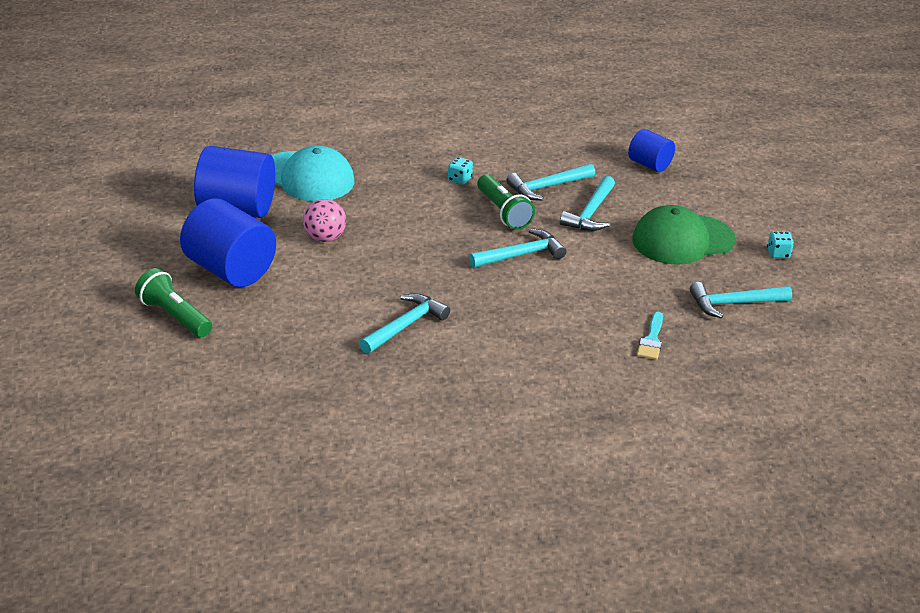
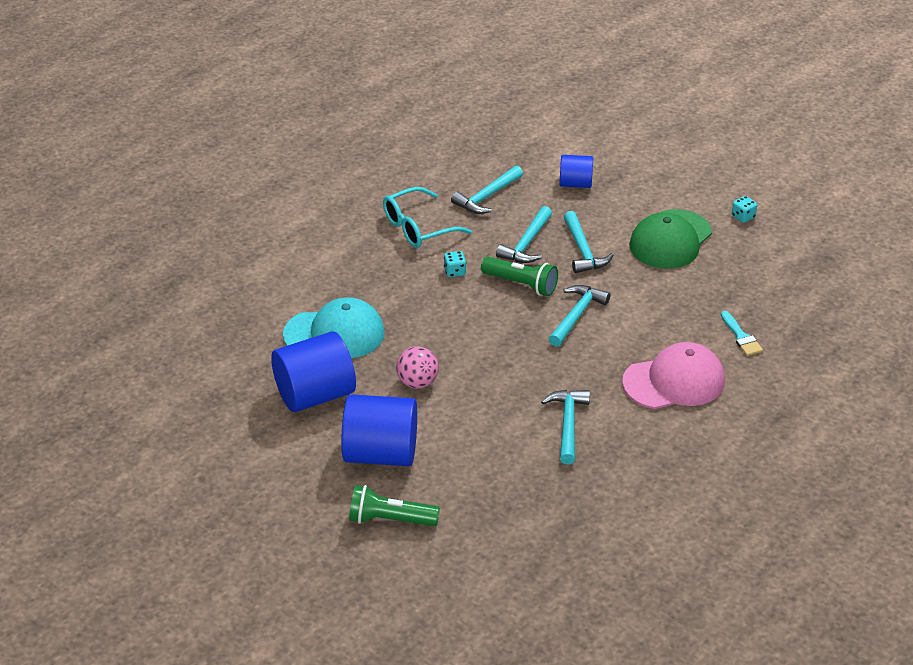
camera: 35 degrees left, 5 degrees up
turquoise hammer [689,282,792,318] -> turquoise hammer moved to [451,166,523,214]
none -> turquoise glasses [383,187,472,248]
none -> pink cap [622,342,725,409]

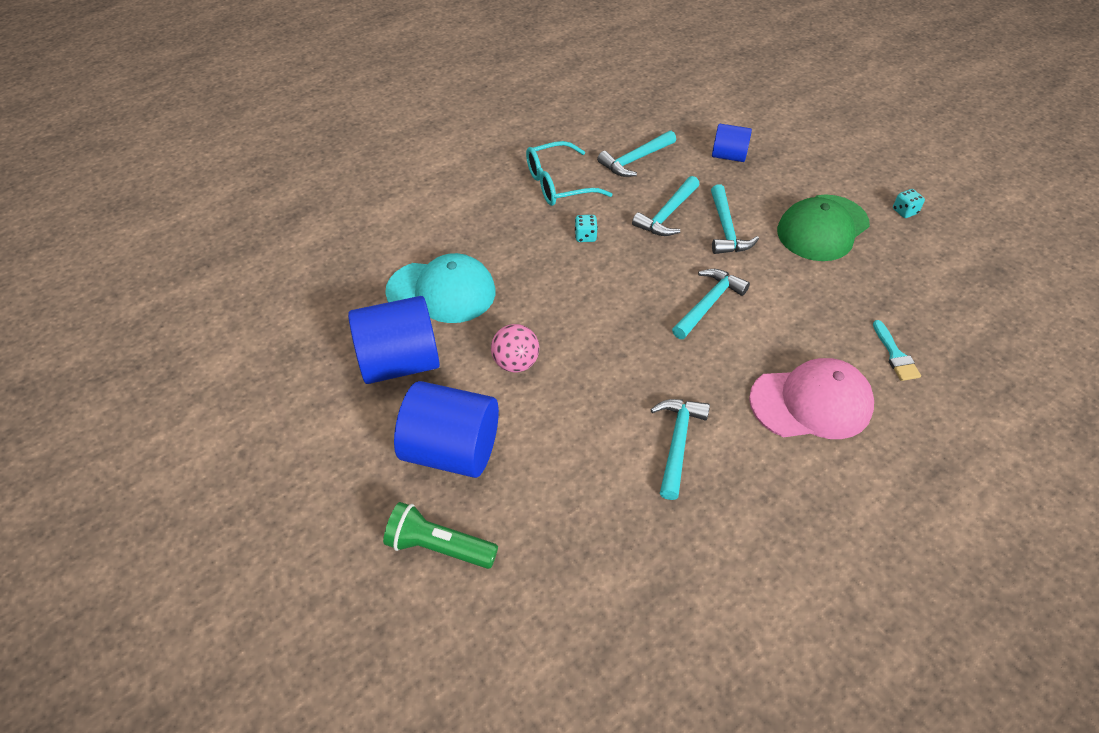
camera: 10 degrees right, 10 degrees up
green flashlight [481,257,558,296] -> none

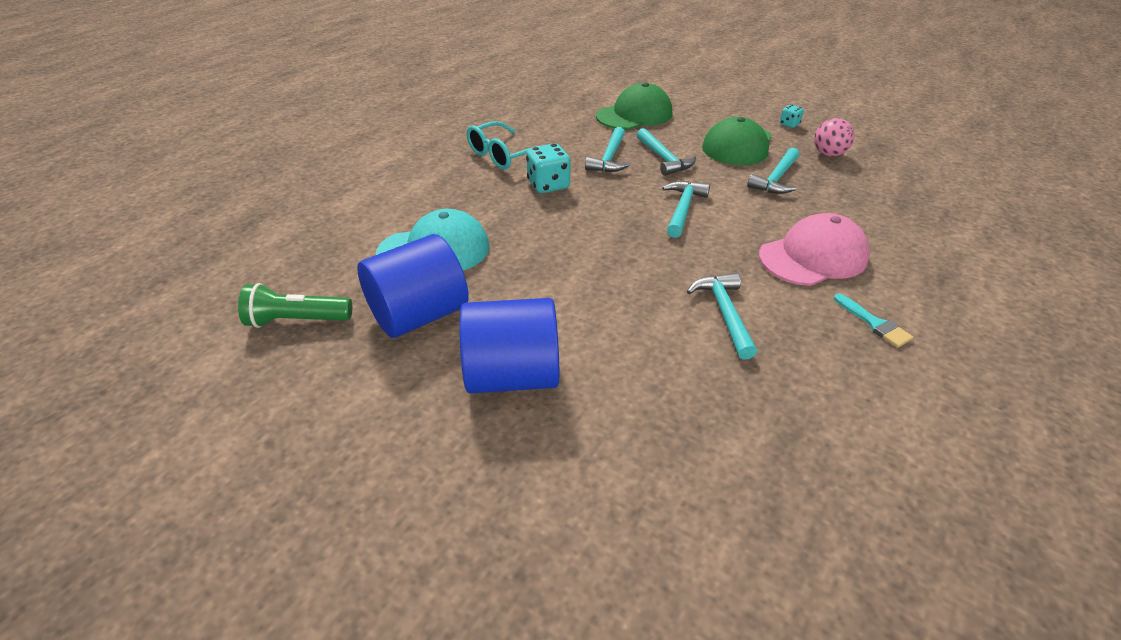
camera: 20 degrees left, 10 degrees down
green flashlight [383,502,498,569] -> green flashlight moved to [238,283,352,328]
pink ball [491,324,539,372] -> pink ball moved to [814,118,854,156]
turquoise dice [575,215,598,242] -> turquoise dice [526,144,571,193], size x1.83
turquoise hammer [597,131,676,177] -> turquoise hammer moved to [747,148,799,194]
blue cylinder [712,124,752,162] -> green cap [596,82,672,130]
turquoise brush [873,320,921,381] -> turquoise brush moved to [834,294,913,348]

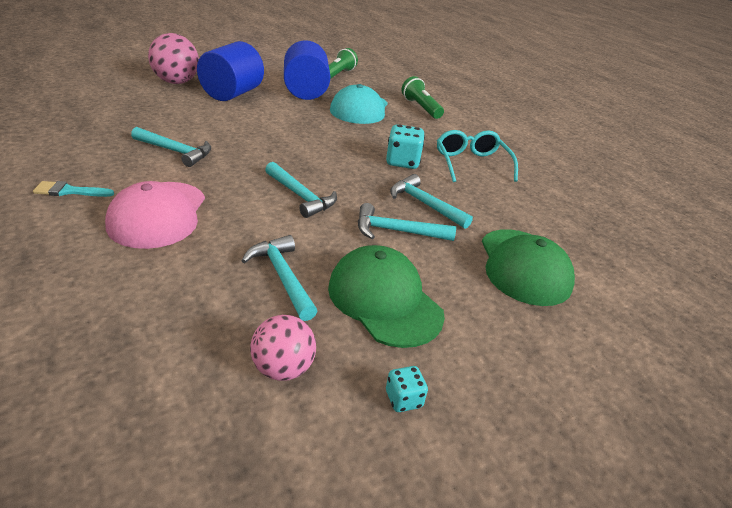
camera: 115 degrees right, 5 degrees down
none -> pink ball [148,33,199,84]
none -> green flashlight [401,76,444,119]

